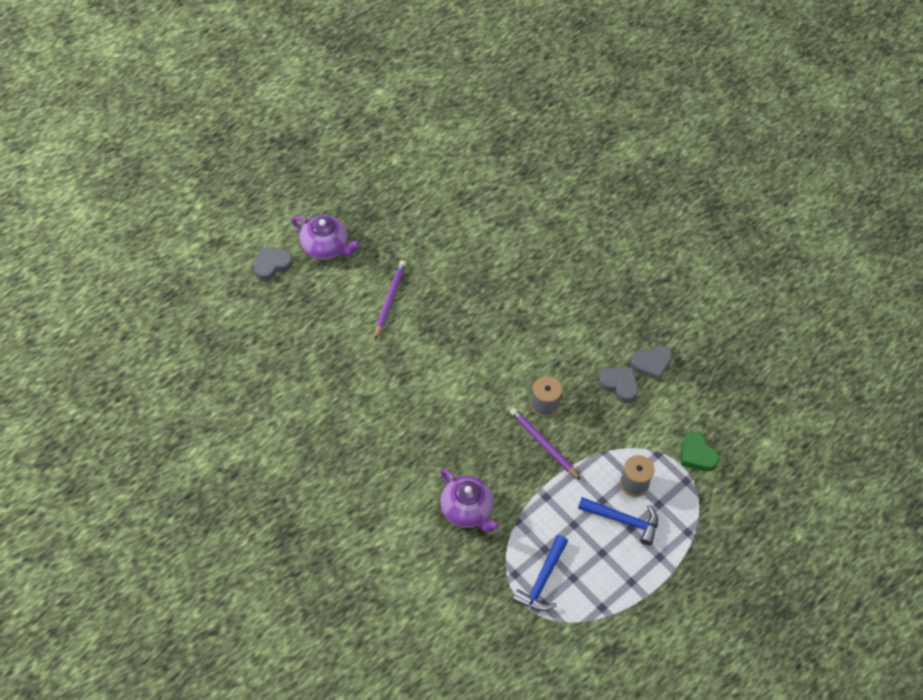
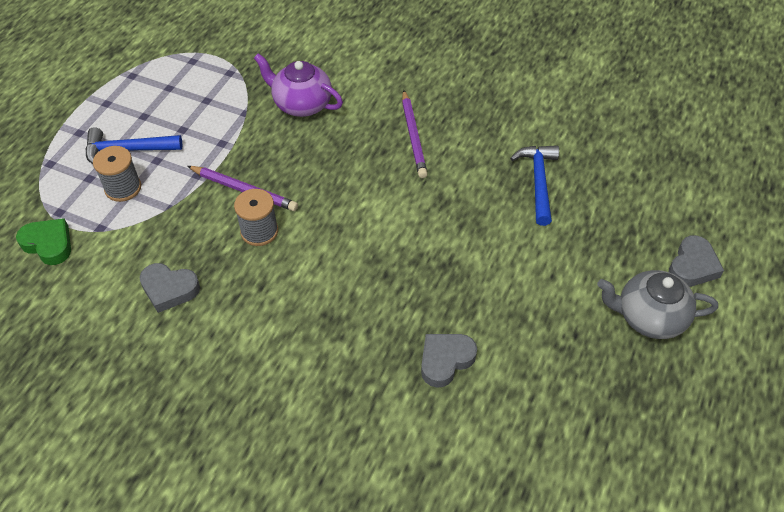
camera: 160 degrees right, 5 degrees down
purple teapot [291,215,360,260] -> grey teapot [597,270,718,339]
purple pencil [375,260,406,339] -> purple pencil moved to [402,90,427,178]
blue hammer [512,535,568,611] -> blue hammer moved to [510,145,559,226]
grey heart [630,345,672,381] -> grey heart moved to [421,334,477,388]

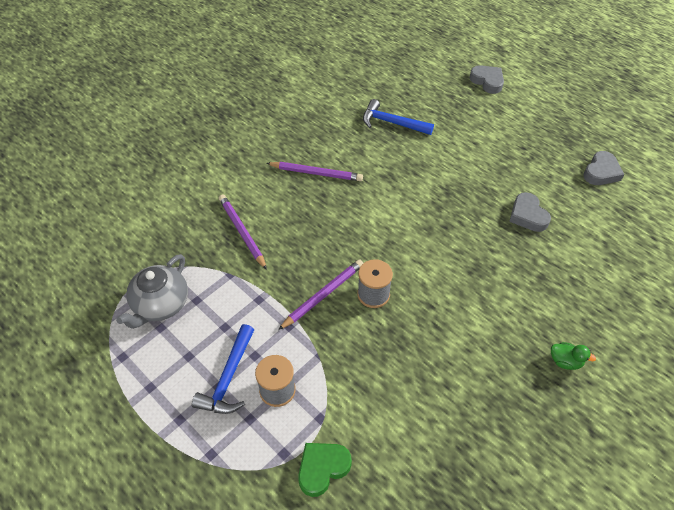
camera: 70 degrees left, 0 degrees up
grey heart [139,263,200,313] -> grey heart moved to [583,151,624,185]
purple teapot [254,53,343,117] -> purple pencil [219,195,267,270]
grey teapot [597,270,718,339] -> grey teapot moved to [116,254,188,329]
none -> green duck [551,342,596,370]

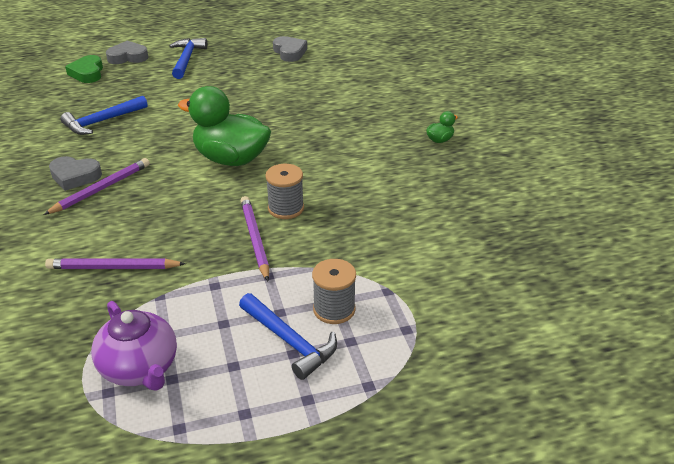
camera: 60 degrees left, 15 degrees down
grey teapot [116,254,188,329] -> purple teapot [91,301,177,391]
green heart [298,443,352,497] -> green heart moved to [65,55,103,83]
grey heart [509,192,551,232] -> grey heart moved to [49,156,102,191]
none -> blue hammer [169,38,207,79]
none -> green duck [178,86,271,166]

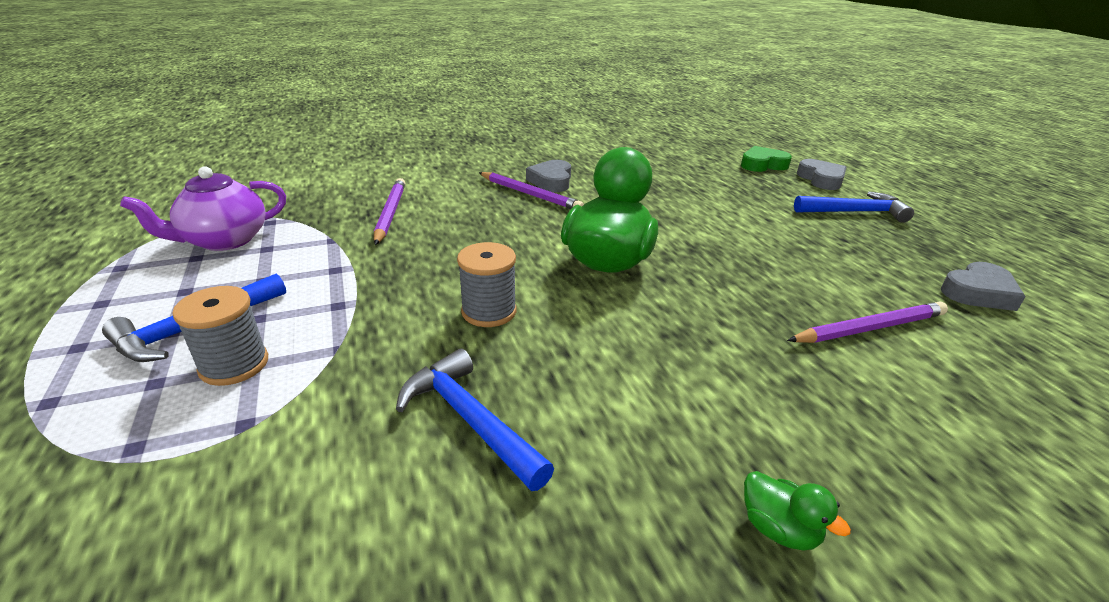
camera: 85 degrees right, 5 degrees down
blue hammer [60,96,148,135] -> blue hammer moved to [396,349,554,491]
purple pencil [241,196,269,281] -> purple pencil moved to [787,301,948,343]

